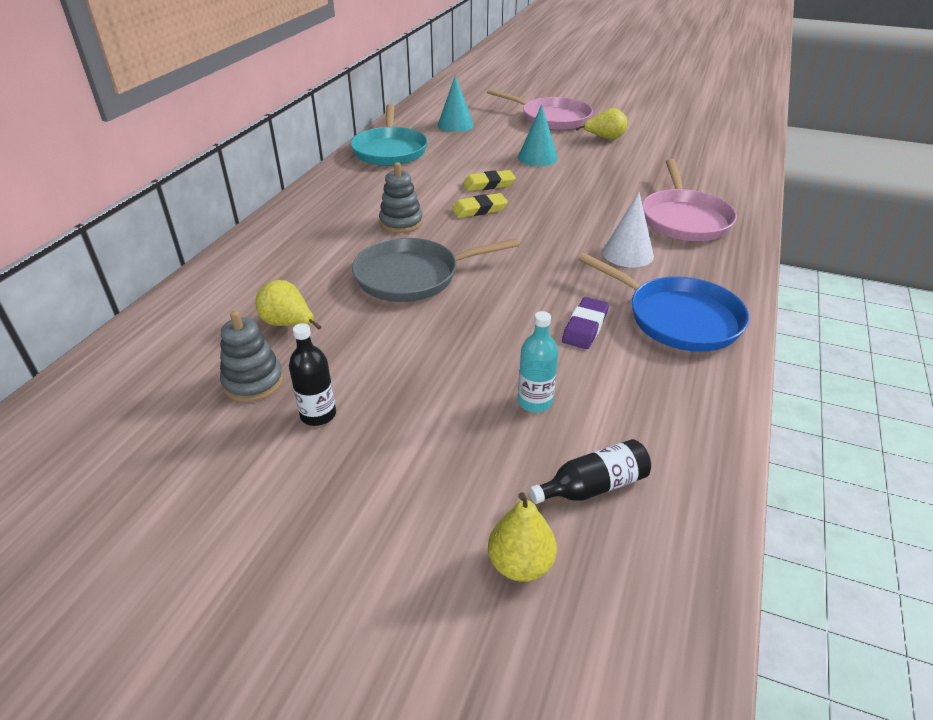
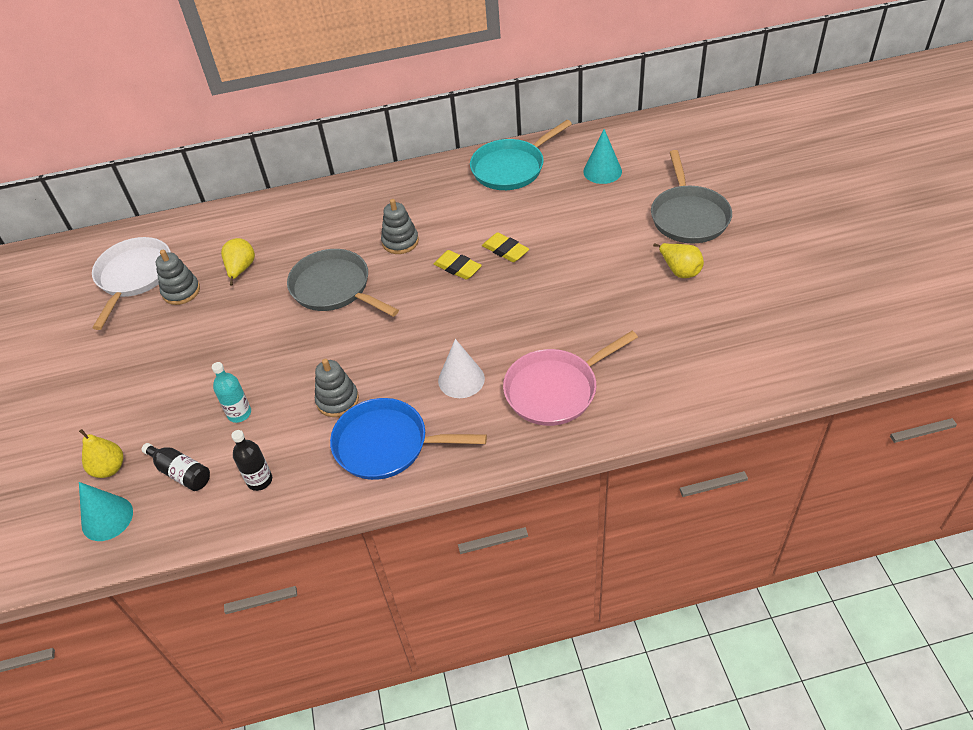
camera: 60 degrees right, 10 degrees up
black bottle [289,323,336,426] -> black bottle moved to [231,430,272,491]
pink pan [487,89,593,130] -> grey pan [651,150,732,243]
turquoise cone [518,104,558,166] -> turquoise cone moved to [79,482,133,541]
purple eraser [562,297,609,349] -> grey stacking toy [315,359,359,417]
blue pan [578,253,749,352] -> blue pan turned 90 degrees clockwise [330,398,487,480]
none -> white pan [92,237,171,330]

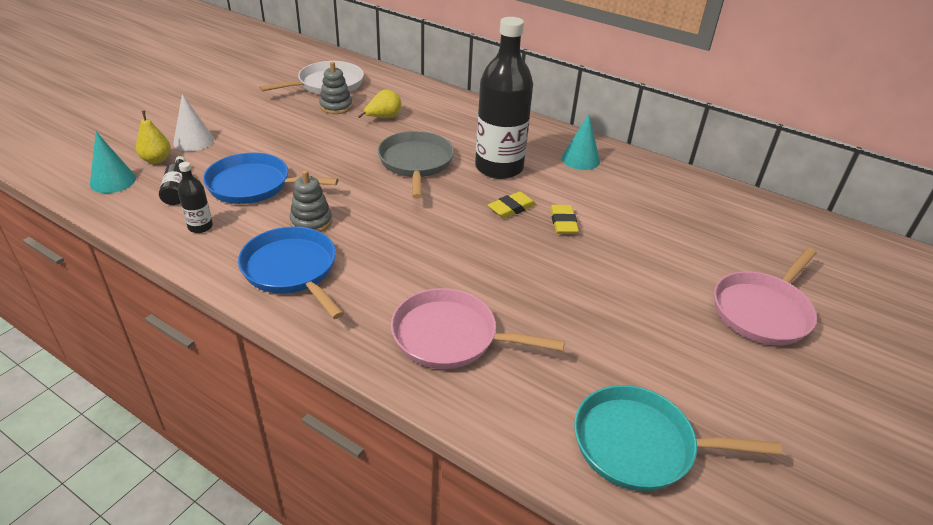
camera: 40 degrees right, 10 degrees down
turquoise bottle [212,362,251,423] -> blue pan [203,153,338,204]
grey stacking toy [381,199,419,254] -> black bottle [475,17,533,179]
yellow eraser [434,250,482,280] -> yellow eraser turned 60 degrees clockwise [488,191,536,219]
white cone [438,339,485,398] -> white cone moved to [173,94,214,151]
turquoise pan [470,120,572,190] -> turquoise pan moved to [574,385,782,491]
turquoise cone [583,129,622,184] -> turquoise cone moved to [562,114,600,170]
grey pan [651,150,732,243] -> pink pan [714,247,817,345]
yellow pear [653,243,704,278] -> none

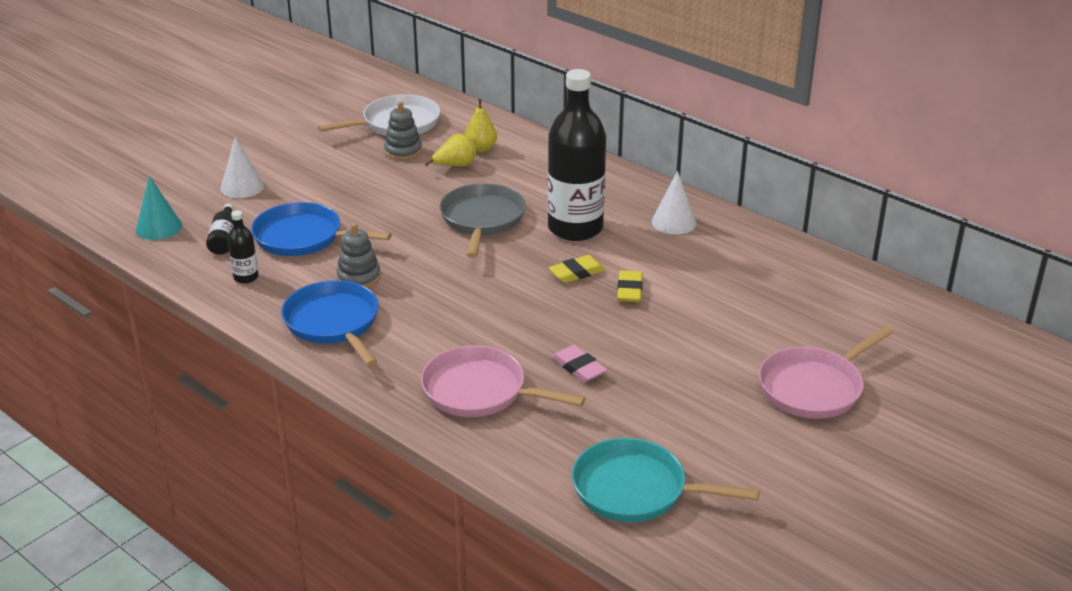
camera: 10 degrees right, 5 degrees down
yellow pear [136,111,171,164] -> yellow pear moved to [465,99,497,152]
turquoise cone [562,114,600,170] -> white cone [652,171,696,234]
none -> pink eraser [552,345,607,382]

